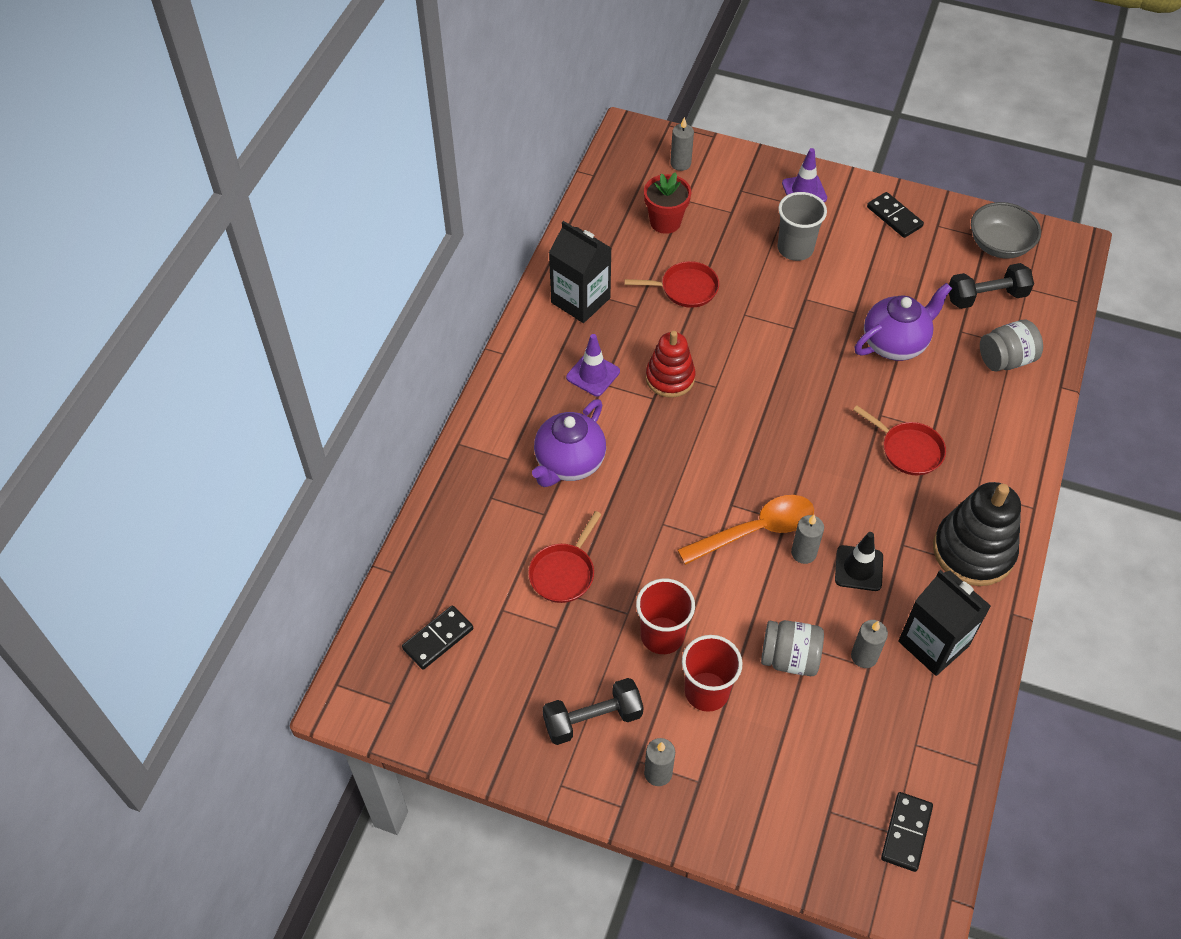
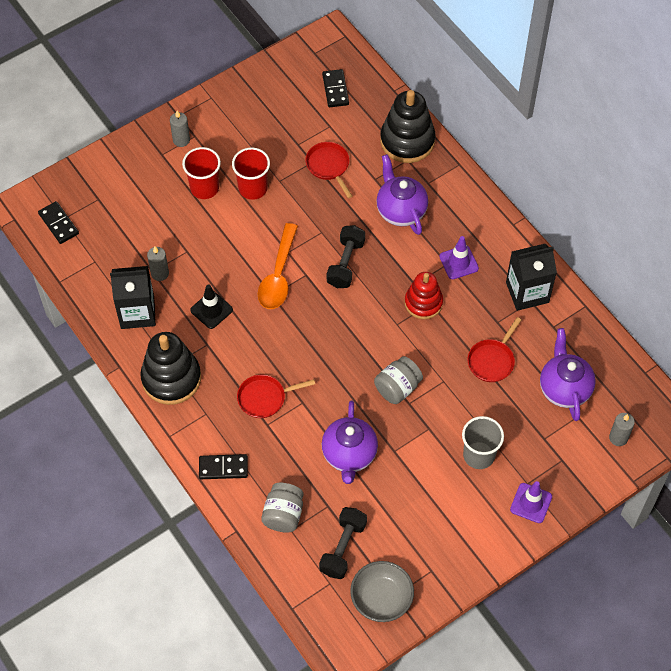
camera: 125 degrees right, 5 degrees up
black dumbbell [542,678,644,745] -> black dumbbell moved to [327,225,365,288]
red flower pot [644,172,691,234] -> purple teapot [540,328,596,421]
grey jar [761,620,824,676] -> grey jar moved to [374,356,423,404]
grey candle [791,515,824,564] -> none
black domino [867,192,924,238] -> black domino moved to [199,454,248,479]
none -> black stacking toy [380,90,435,163]

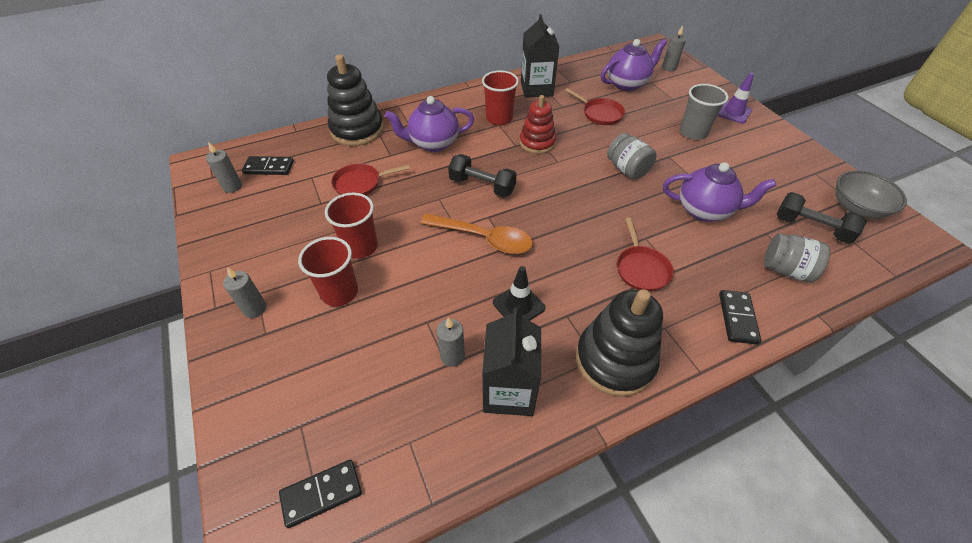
camera: 80 degrees left, 10 degrees down
purple traffic cone [439,236,479,279] -> red cup [482,70,519,125]
purple teapot [540,328,596,421] -> purple teapot turned 150 degrees clockwise [601,39,667,91]
none -> grey candle [206,142,242,193]

